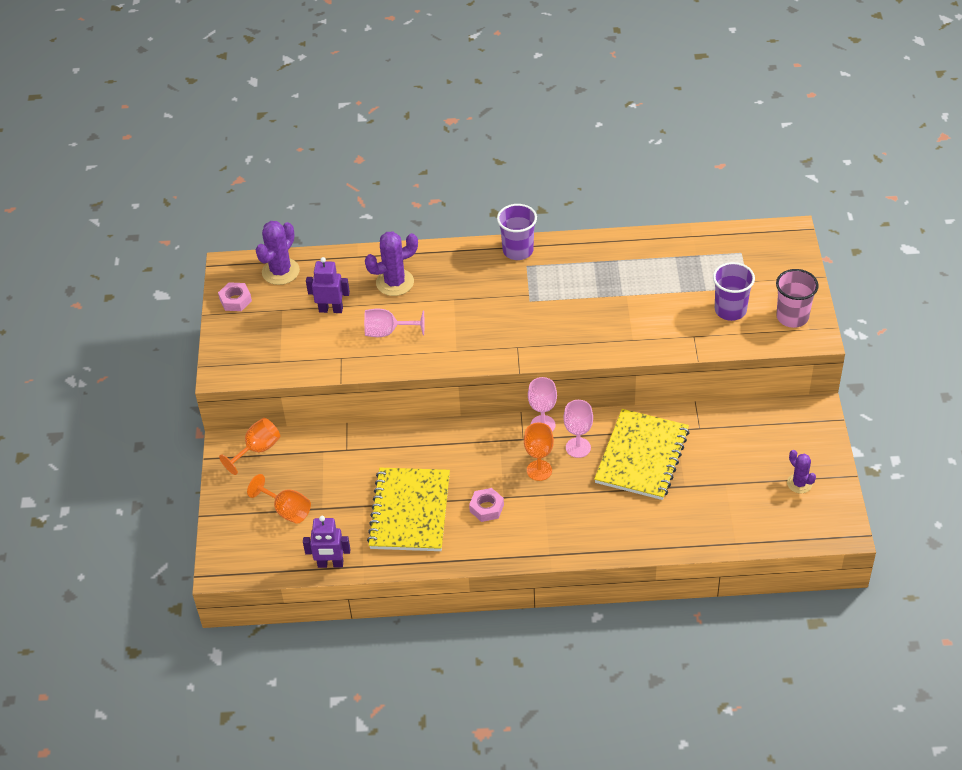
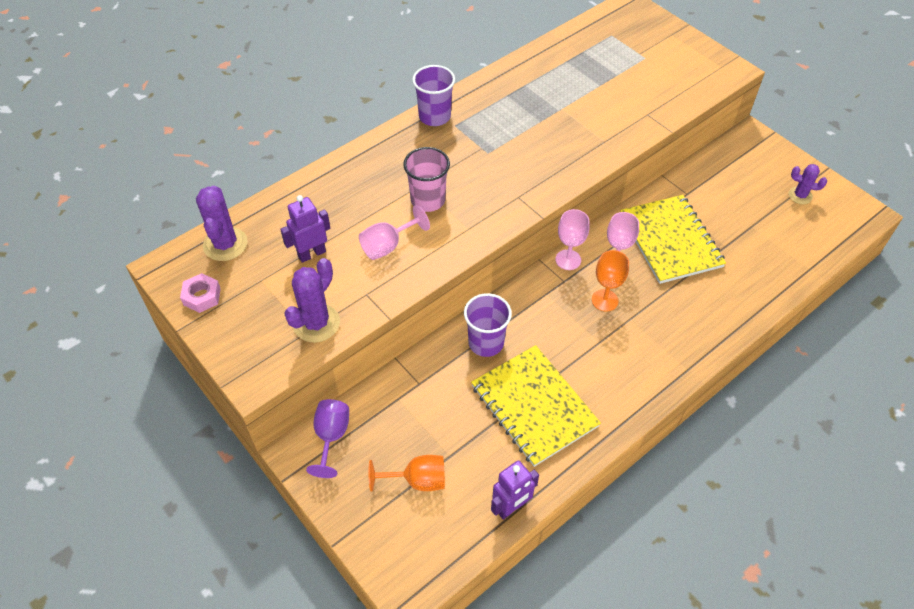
camera: 40 degrees left, 5 degrees up
orange goblet [219,418,280,475] -> purple goblet [306,399,349,478]
purple cactus [365,231,418,296] -> purple cactus moved to [284,258,340,343]
pink nut [469,488,504,522] -> none
purple cup [713,262,755,321] -> purple cup moved to [464,293,512,357]
pink cup [776,269,819,328] -> pink cup moved to [403,147,450,212]

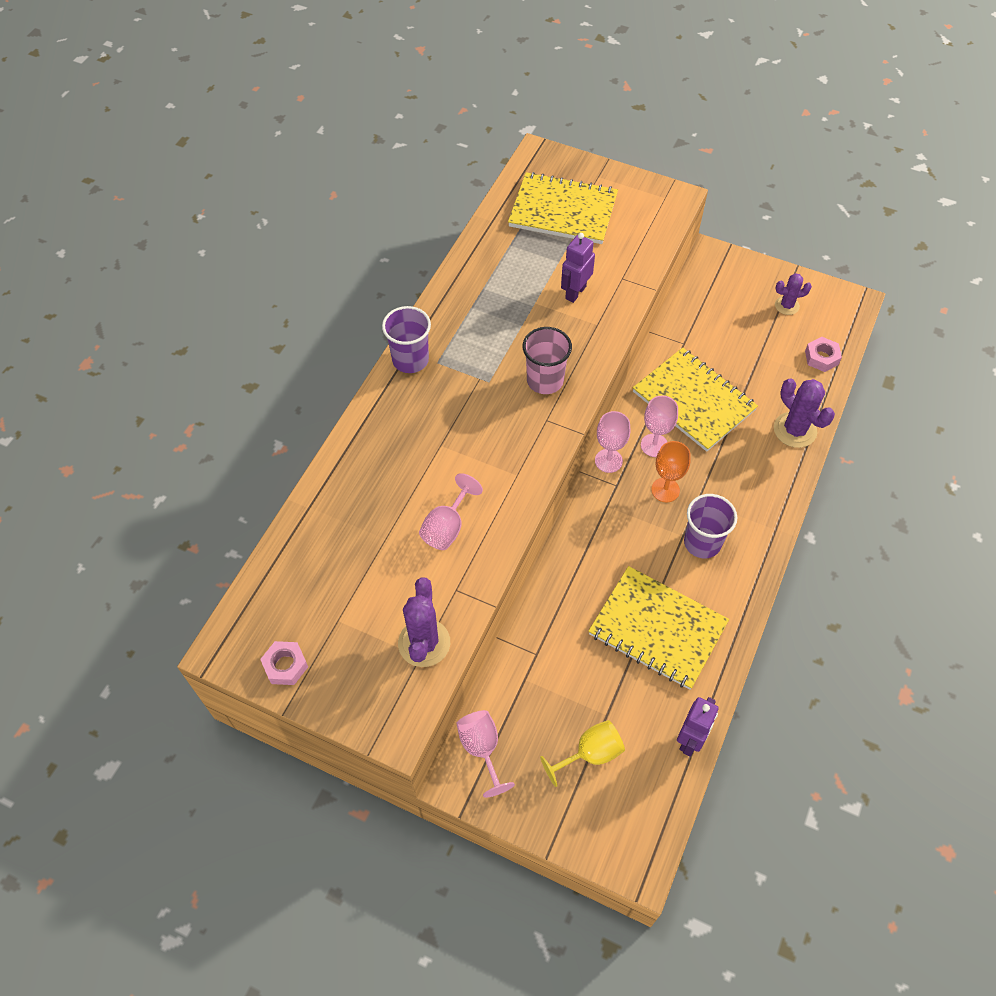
camera: 25 degrees left, 5 degrees up
purple cactus [196,185,247,261] -> purple cactus moved to [774,379,835,448]
purple robot [280,195,330,263] -> purple robot moved to [561,233,595,303]
purple goblet [306,399,349,478] -> pink goblet [457,710,515,798]
orange goblet [368,455,445,492] -> yellow goblet [540,720,625,787]
pink cup [403,147,450,212] -> pink cup moved to [523,327,572,394]
purple cup [464,293,512,357] -> purple cup moved to [684,494,737,558]
none -> yellow notebook [508,172,618,244]
none -> pink nut [805,337,842,372]

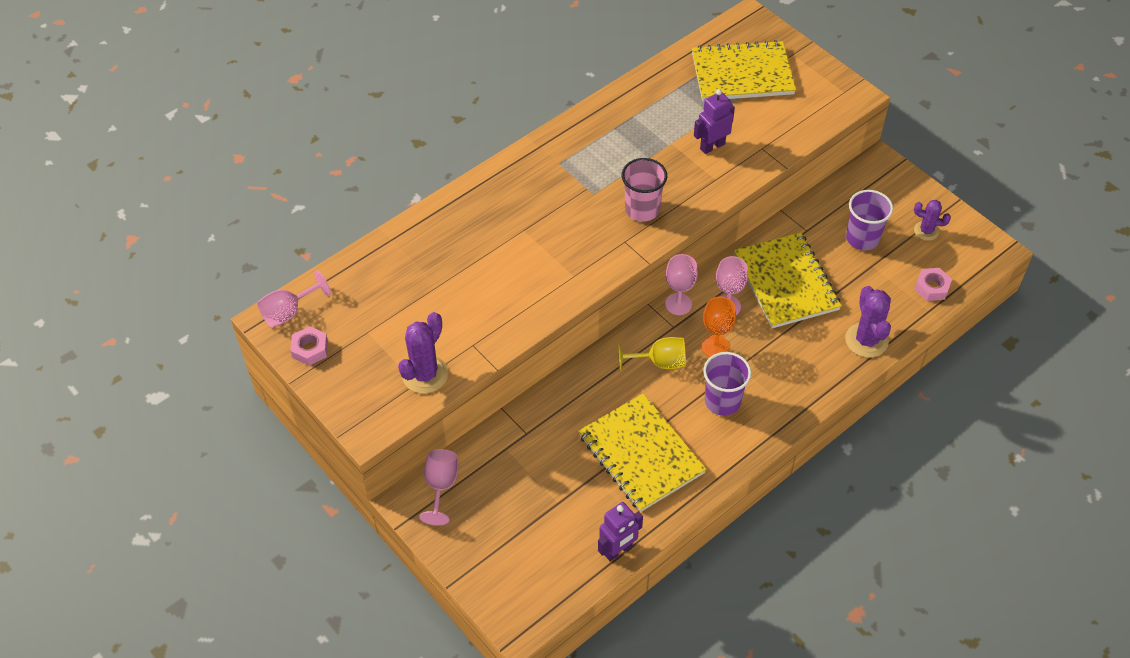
camera: 25 degrees right, 5 degrees down
purple cup [382,306,431,373] -> purple cup moved to [846,190,893,250]
pink goblet [419,473,483,550] -> pink goblet moved to [257,270,331,328]
yellow notebook [508,172,618,244] -> yellow notebook turned 45 degrees counterclockwise [692,40,796,101]
yellow goblet [540,720,625,787] -> yellow goblet moved to [618,337,686,370]

